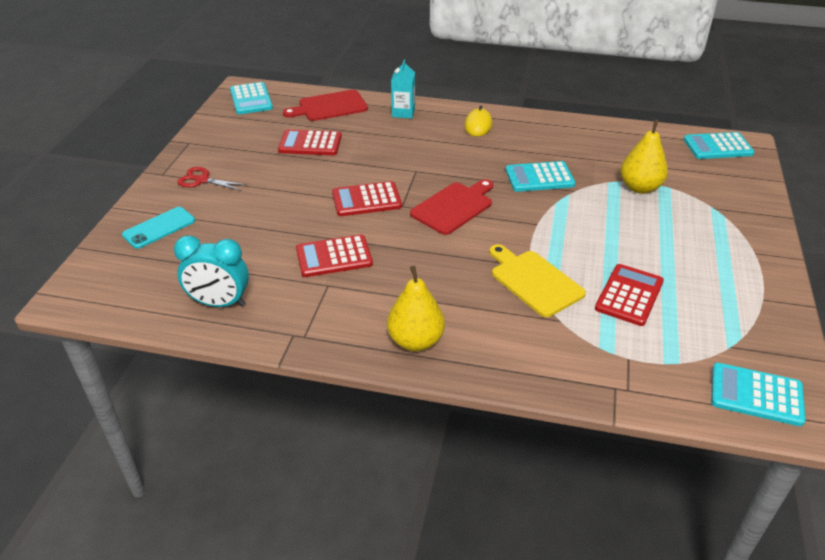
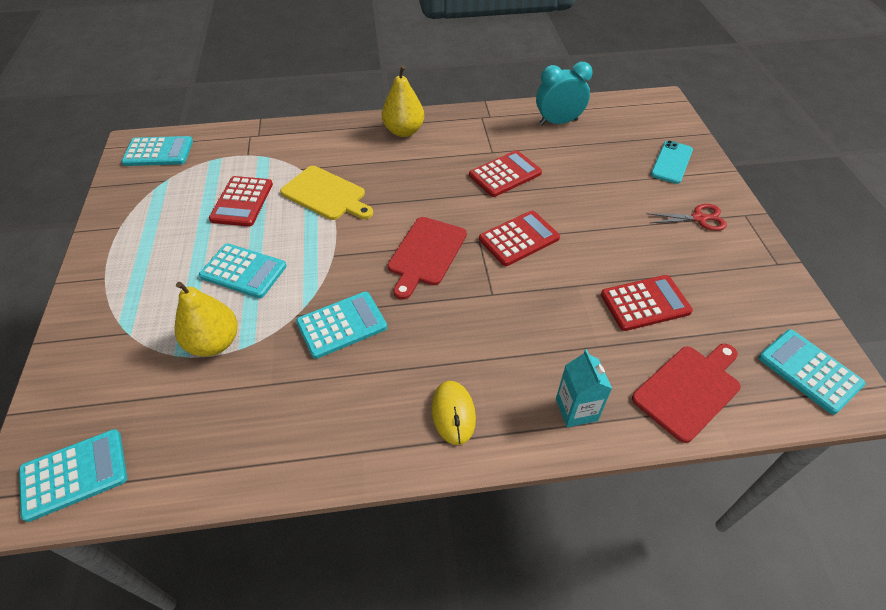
camera: 160 degrees right, 10 degrees up
none -> turquoise calculator [199,243,287,298]

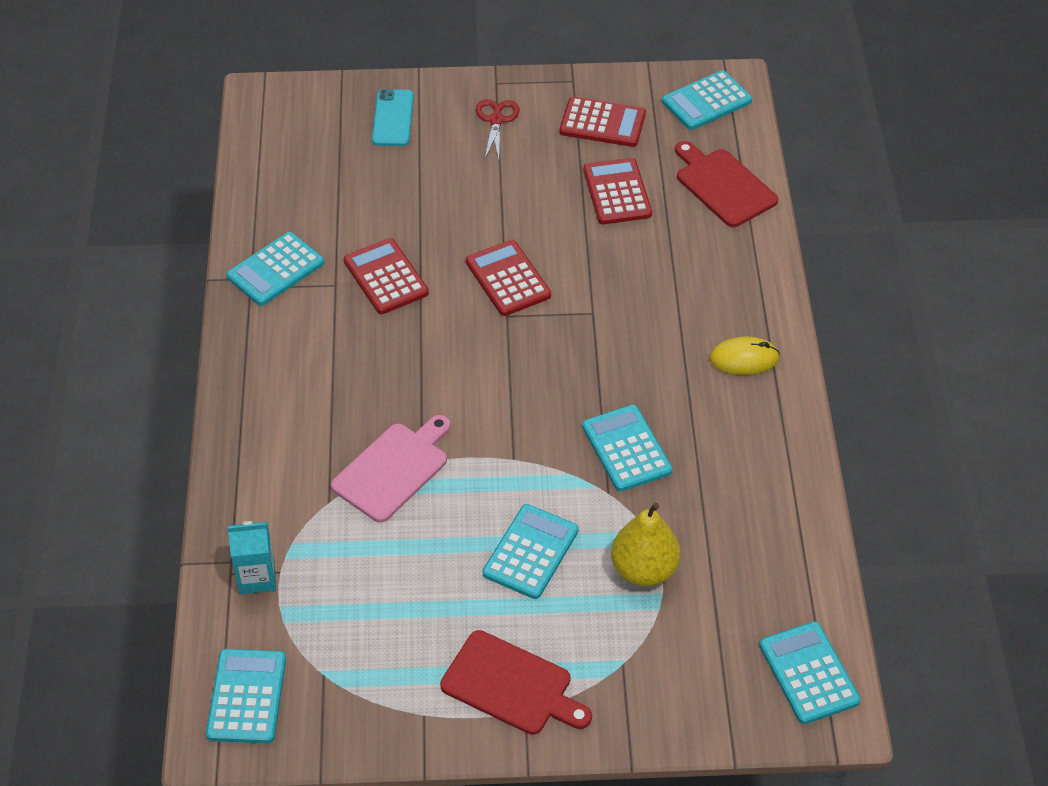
camera: 85 degrees left, 0 degrees up
red calculator [209,176,273,227] -> red calculator moved to [560,97,646,147]
yellow cutting board [280,166,373,220] -> pink cutting board [331,415,451,523]
yellow pear [382,65,424,137] -> none
red cutting board [388,217,467,300] -> red cutting board moved to [440,630,592,735]
turquoise clock [536,61,593,125] -> none
turquoise carton [556,349,612,427] -> turquoise carton moved to [227,521,276,594]
turquoise phone [651,140,693,184] -> turquoise phone turned 60 degrees clockwise [372,89,414,146]
none -> turquoise calculator [226,232,324,306]

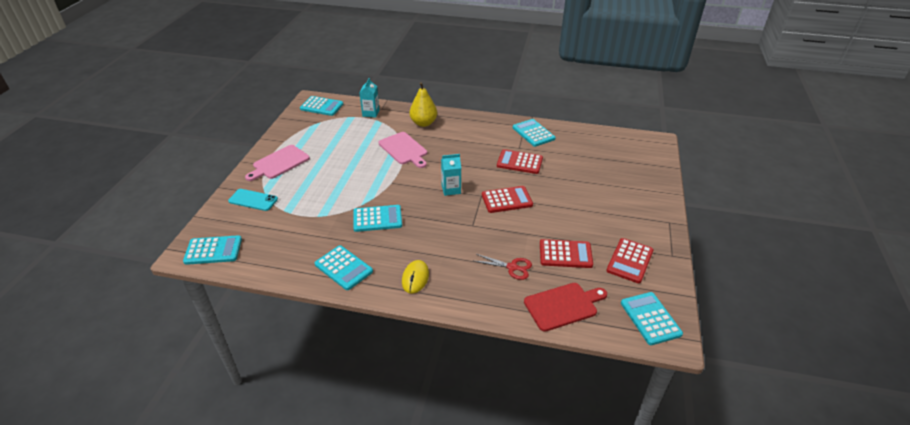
camera: 105 degrees right, 10 degrees down
red calculator [344,238,429,314] -> red calculator turned 150 degrees counterclockwise [497,149,543,174]
turquoise phone [372,89,414,146] -> turquoise phone moved to [228,189,278,211]
red cutting board [440,630,592,735] -> pink cutting board [245,145,310,181]
red scissors [476,99,520,161] -> red scissors moved to [475,254,532,280]
turquoise calculator [483,504,579,599] -> turquoise calculator moved to [314,245,373,290]
yellow pear [611,503,681,587] -> yellow pear moved to [409,82,437,127]
none -> turquoise carton [441,154,461,196]

